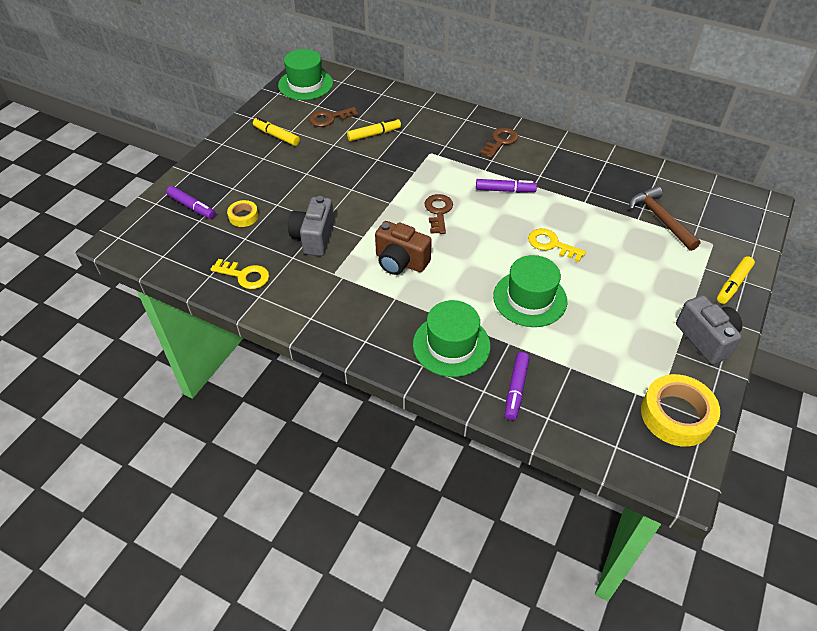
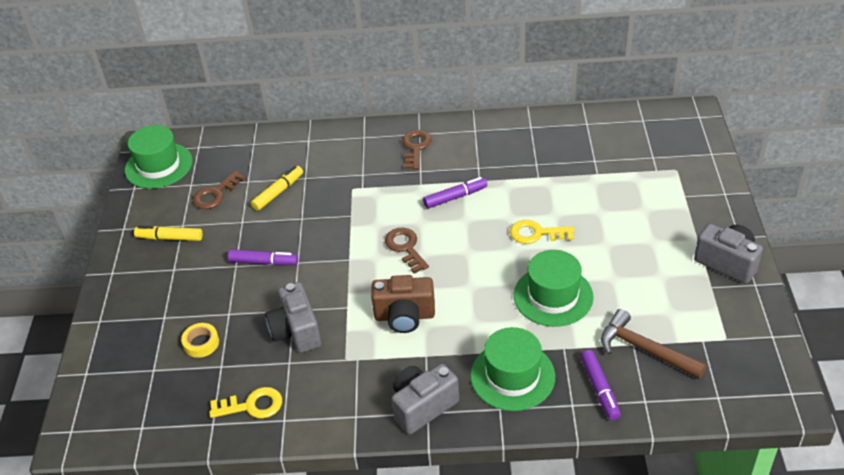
camera: 25 degrees left, 5 degrees down
purple marker [166,186,216,219] -> purple marker moved to [228,249,298,266]
brown hammer [629,186,701,251] -> brown hammer moved to [601,309,707,379]
yellow tape [641,374,720,447] -> none
yellow marker [717,256,755,304] -> none
none -> grey camera [392,364,459,434]

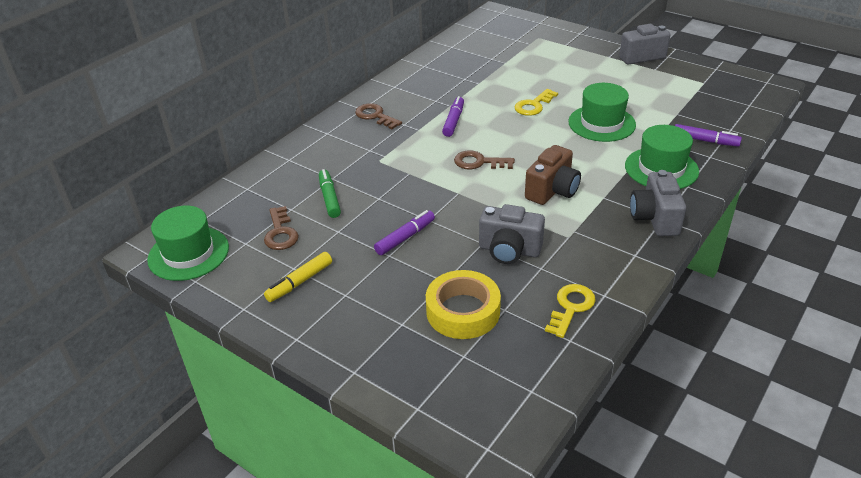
camera: 55 degrees left, 5 degrees down
yellow tape [181,323,219,358] -> yellow tape [426,270,501,339], size x1.89
yellow marker [251,166,303,211] -> green marker [319,169,341,218]
brown hammer [601,309,707,379] -> none

